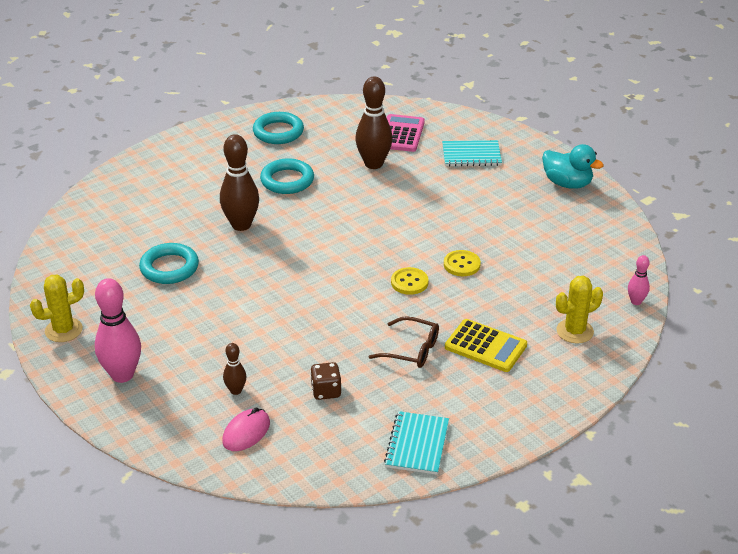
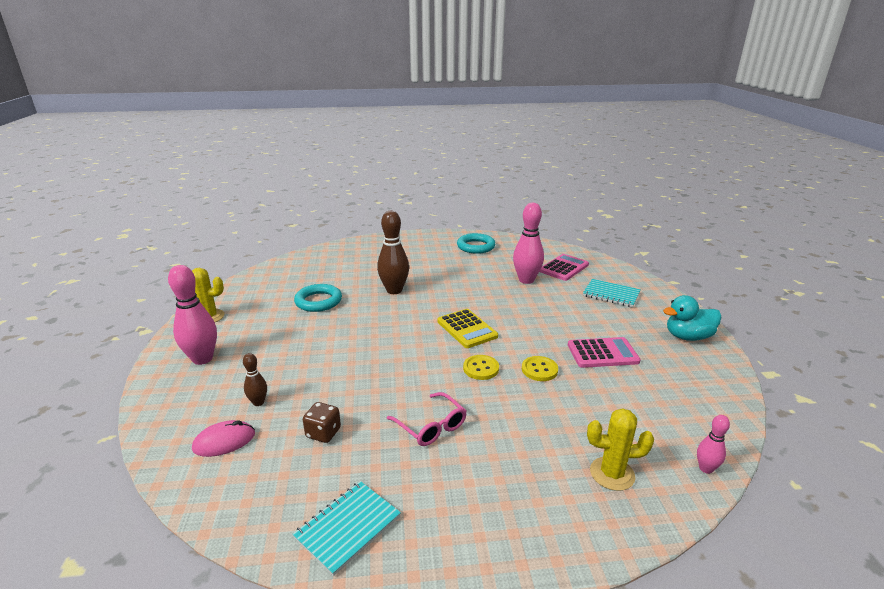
camera: 30 degrees right, 10 degrees down
turquoise ring [260,159,314,194] -> none
brown bowling pin [355,76,393,169] -> pink bowling pin [513,203,544,284]
brown glasses [368,316,439,368] -> pink glasses [387,392,466,446]
yellow calculator [445,319,527,372] -> yellow calculator moved to [437,309,498,348]
turquoise duck [542,144,604,189] -> turquoise duck turned 105 degrees clockwise [663,295,721,341]
none -> pink calculator [568,337,641,368]

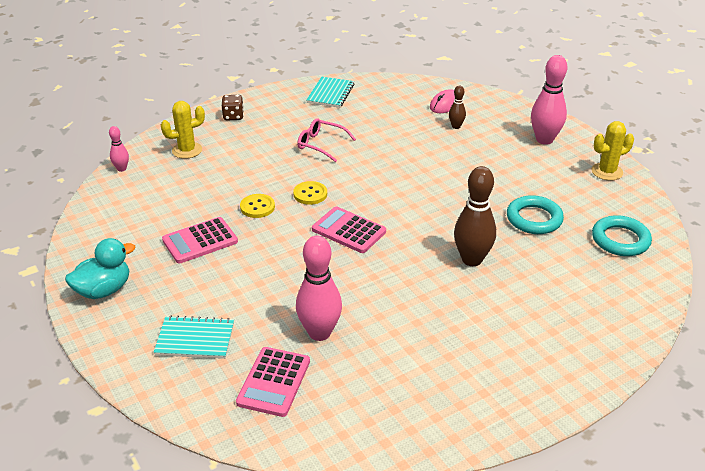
camera: 155 degrees right, 10 degrees up
brown dice [303,402,341,443] -> brown dice moved to [222,95,244,120]
yellow calculator [437,309,498,348] -> pink calculator [312,207,386,253]
turquoise ring [457,233,495,254] -> turquoise ring moved to [592,215,652,256]

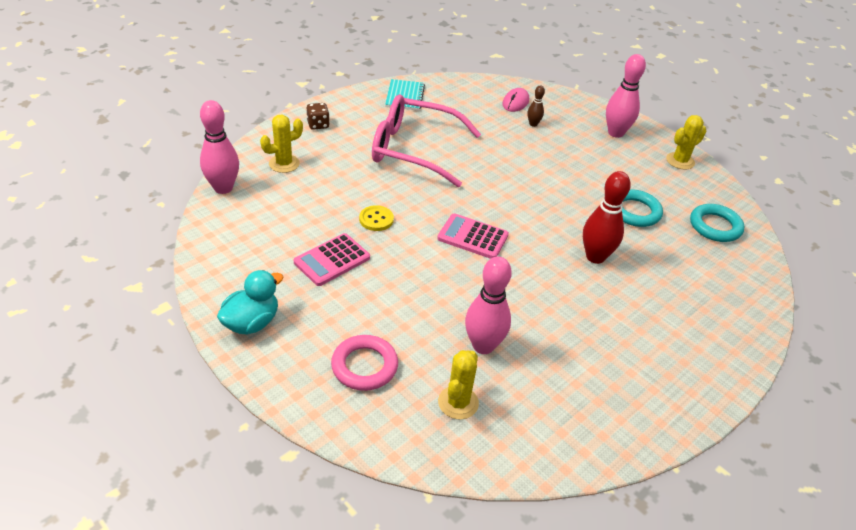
camera: 15 degrees left, 5 degrees up
pink bowling pin [109,126,129,172] -> pink bowling pin [200,100,239,194], size x1.97
turquoise notebook [154,315,234,359] -> pink ring [331,335,398,391]
pink calculator [236,347,310,417] -> yellow cactus [438,350,479,419]
yellow button [293,181,327,205] -> none
pink glasses [297,118,356,162] -> pink glasses [372,95,481,187], size x2.12
brown bowling pin [454,166,496,266] -> red bowling pin [583,171,631,264]

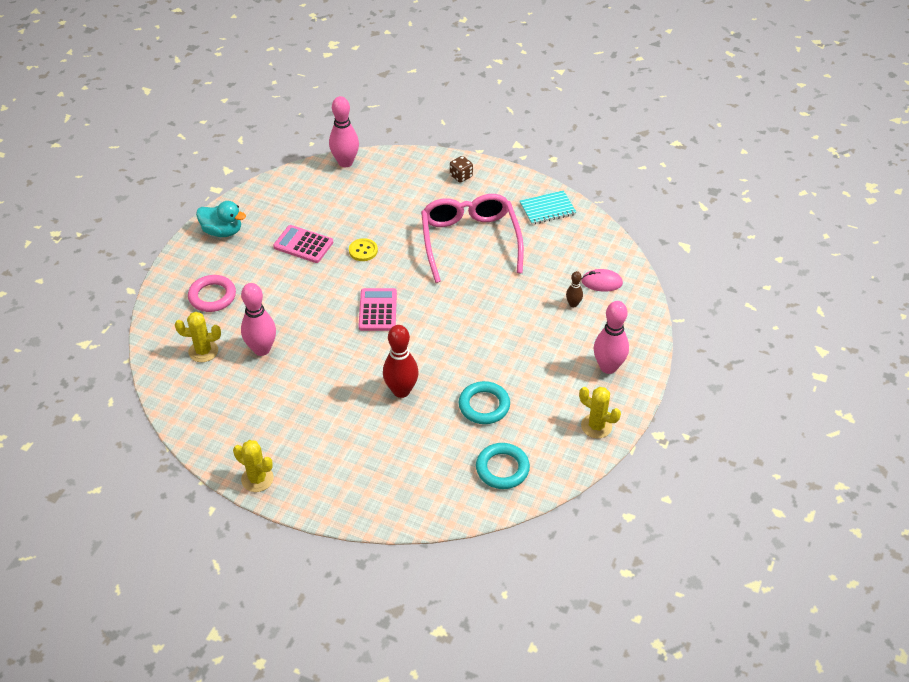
camera: 70 degrees right, 5 degrees up
yellow cactus [260,115,303,173] -> yellow cactus moved to [233,440,274,492]

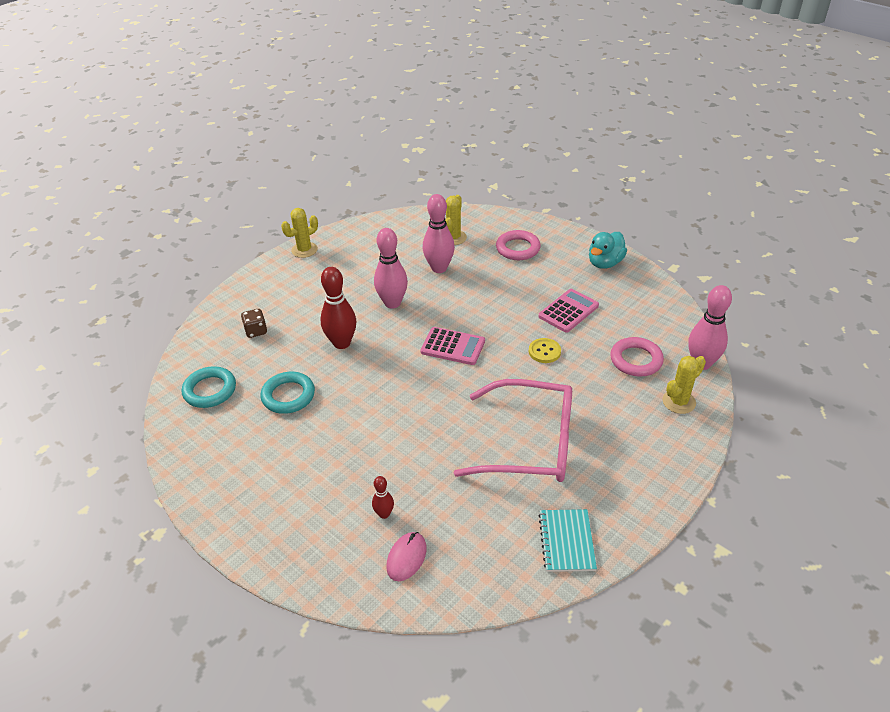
camera: 110 degrees right, 5 degrees down
brown dice [450,156,473,183] -> brown dice moved to [241,309,267,338]
brown bowling pin [566,271,583,307] -> red bowling pin [372,476,394,519]
yellow cactus [579,387,621,438] -> yellow cactus moved to [663,356,706,414]
pink bowling pin [594,301,629,374] -> pink bowling pin moved to [374,228,408,309]
none -> pink ring [610,337,664,377]

